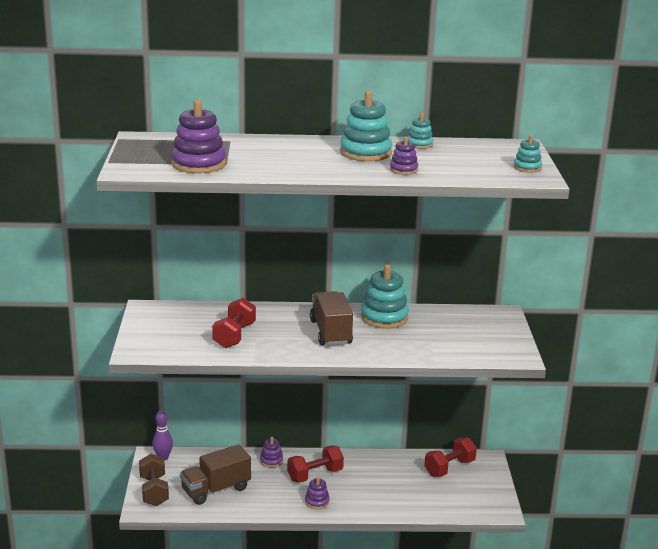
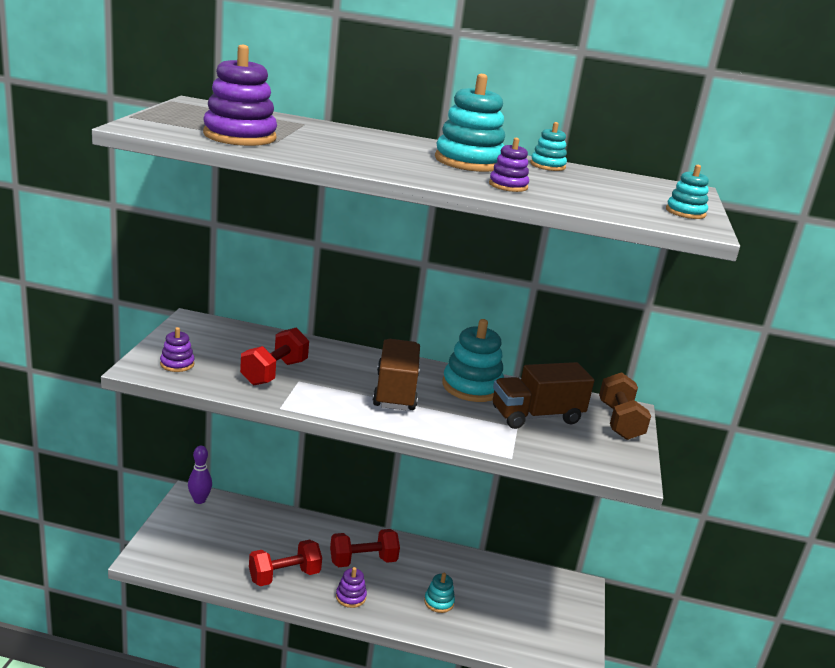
camera: 10 degrees right, 0 degrees up
brown dumbbell [139,454,169,506] -> brown dumbbell moved to [599,372,651,440]
brown truck [180,444,251,505] -> brown truck moved to [493,362,594,429]
purple stacking toy [260,437,283,468] -> purple stacking toy moved to [160,327,195,372]
red dumbbell [424,437,477,477] -> red dumbbell moved to [249,540,322,586]
none -> turquoise stacking toy [424,573,455,613]

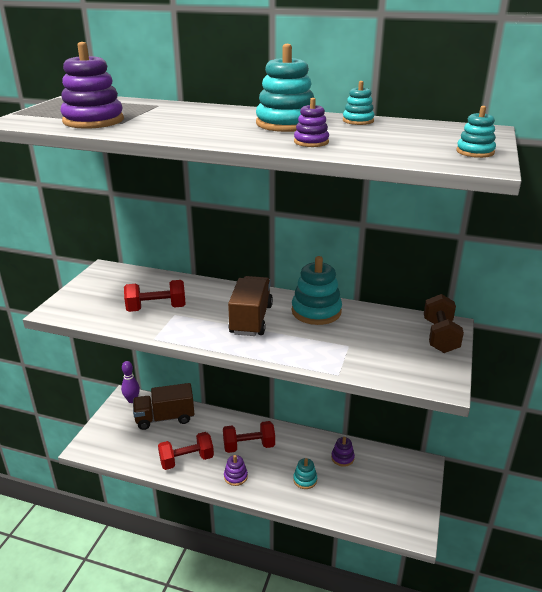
camera: 10 degrees right, 5 degrees up
purple stacking toy [160,327,195,372] -> purple stacking toy moved to [331,437,355,467]
red dumbbell [240,328,309,385] -> red dumbbell turned 45 degrees clockwise [124,280,186,312]
brown truck [493,362,594,429] -> brown truck moved to [133,383,194,430]

